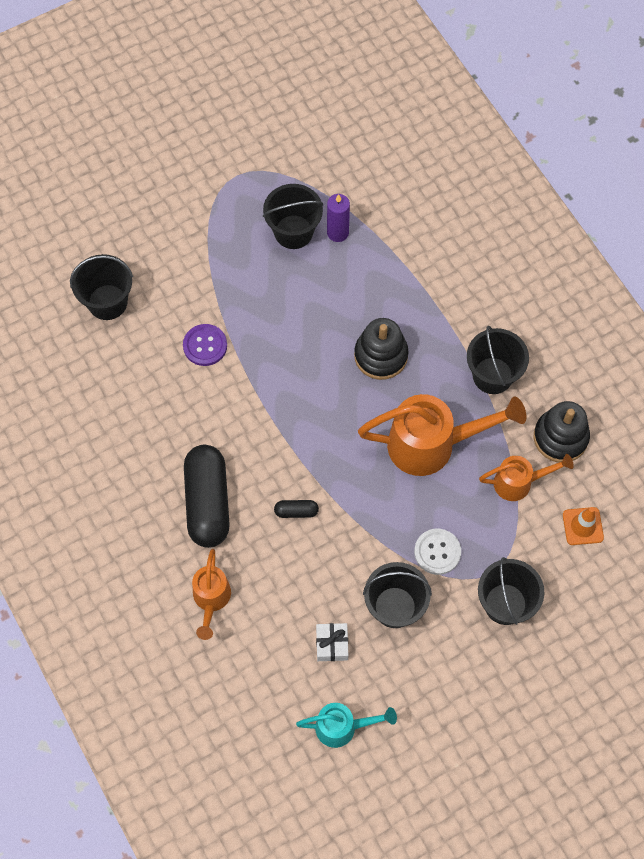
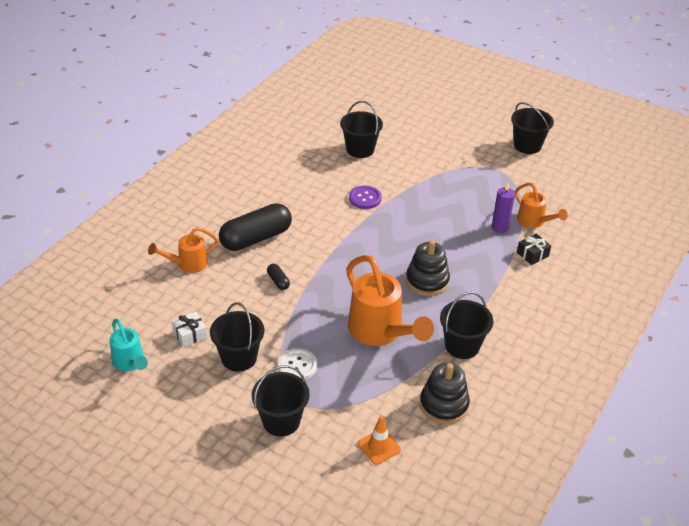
camera: 60 degrees right, 25 degrees down
black bucket [263,184,323,249] -> black bucket moved to [511,102,554,154]
orange watering can [479,454,574,501] -> orange watering can moved to [515,183,568,228]
none -> black gift [517,234,551,265]

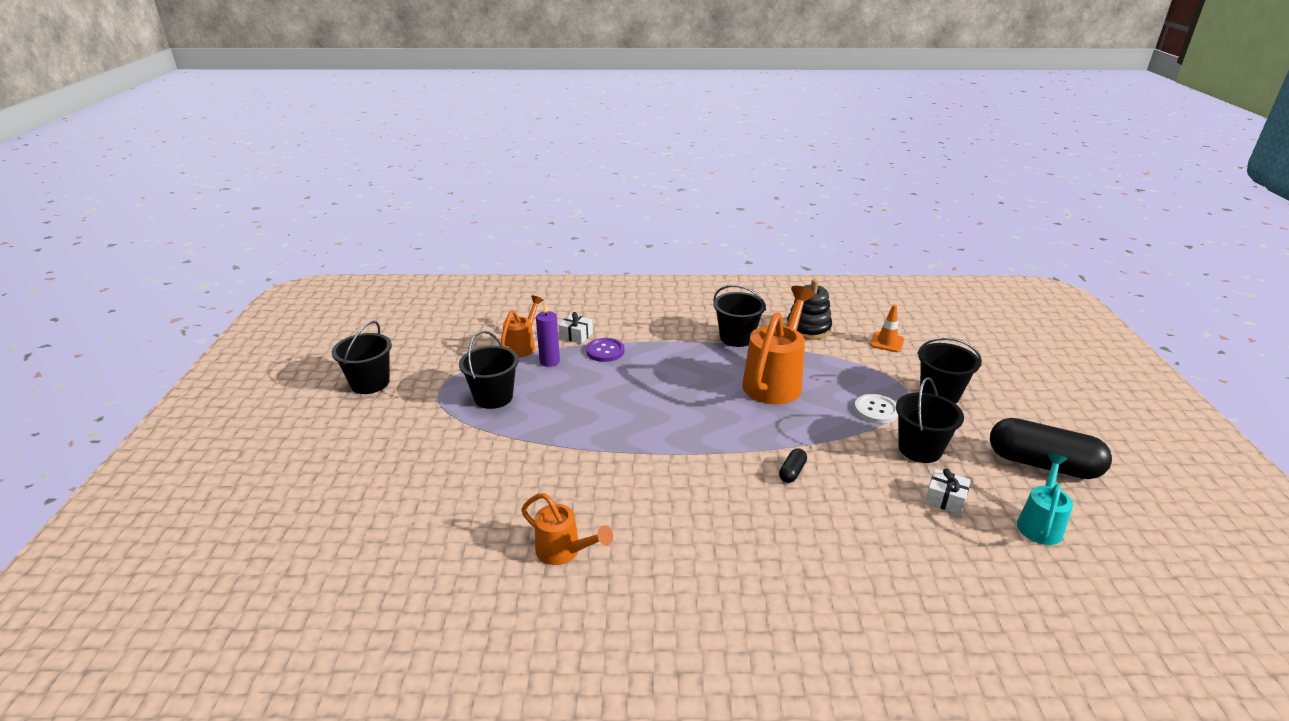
camera: 120 degrees left, 10 degrees down
orange watering can [148,227,218,273] -> orange watering can moved to [521,493,613,565]
black capsule [219,203,292,251] -> black capsule moved to [990,418,1112,479]
black bucket [340,101,383,158] -> black bucket moved to [459,331,519,409]
purple button [349,186,382,209] -> purple button moved to [586,338,625,362]
black stacking toy [406,240,450,296] -> none
black gift [517,234,551,265] -> white gift [558,312,593,344]

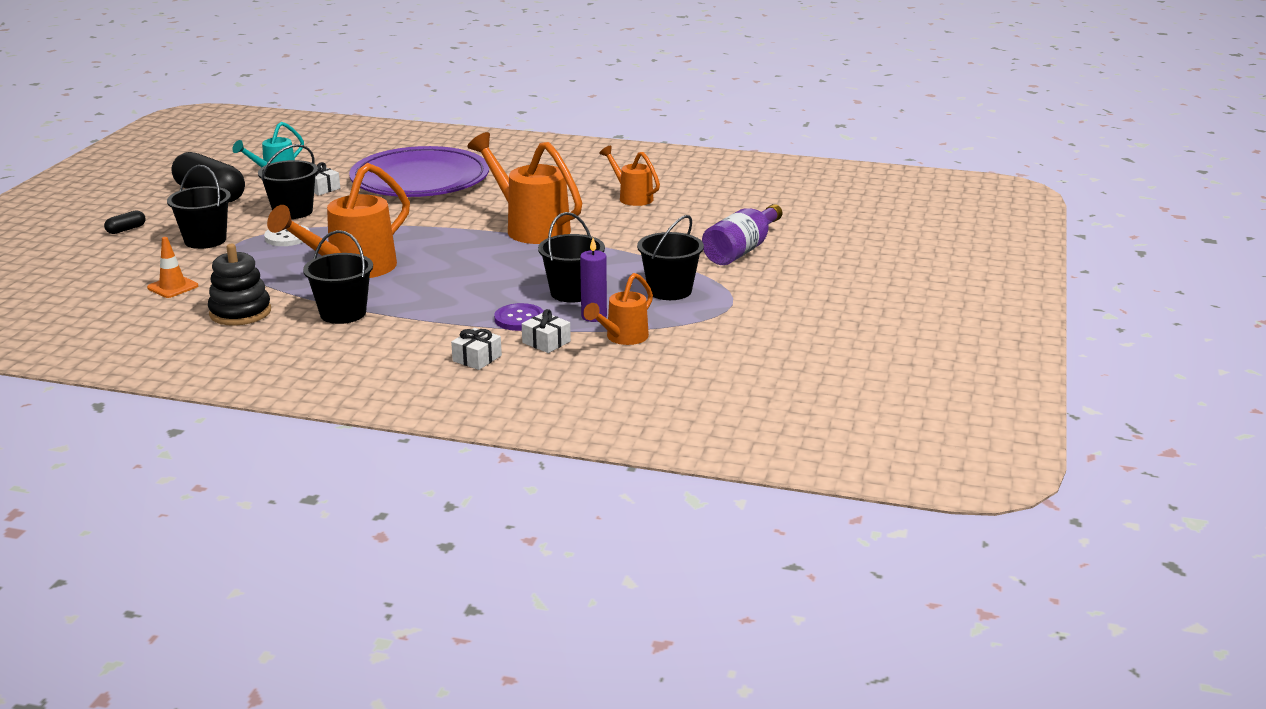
camera: 165 degrees left, 5 degrees down
black bucket [332,321,392,394] -> black bucket moved to [538,212,605,303]
black capsule [779,448,807,483] -> black capsule moved to [104,210,146,234]
none -> purple plate [349,146,489,197]
none -> white gift [451,328,502,370]
none -> orange watering can [468,132,582,244]
none -> purple bottle [702,204,782,265]

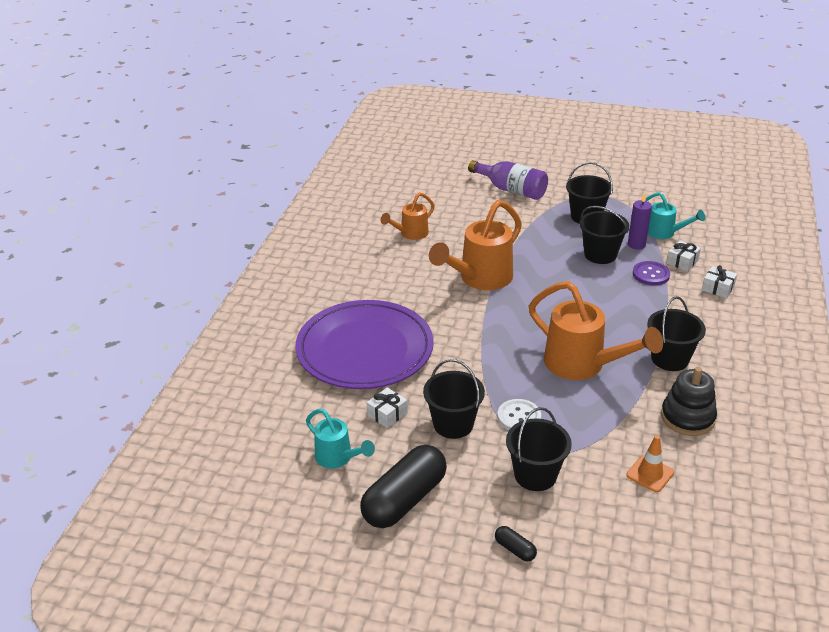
camera: 90 degrees left, 10 degrees up
orange watering can [583,273,653,345] -> turquoise watering can [646,192,705,239]

